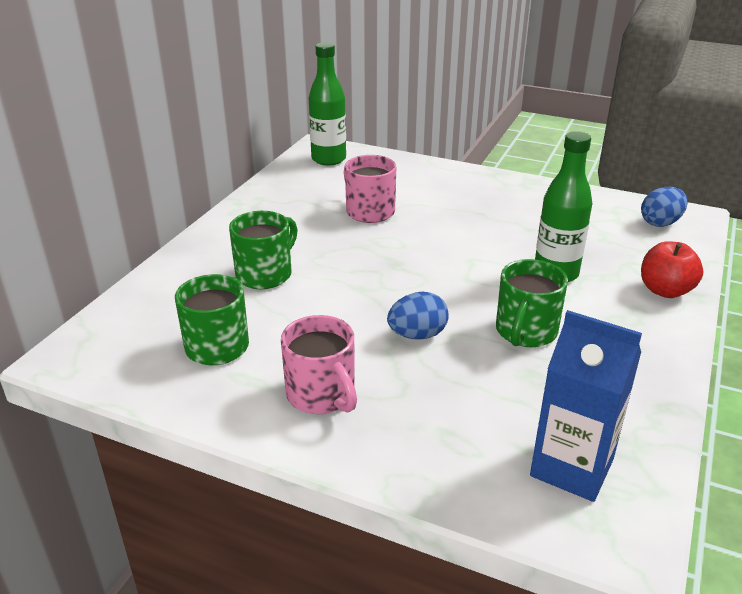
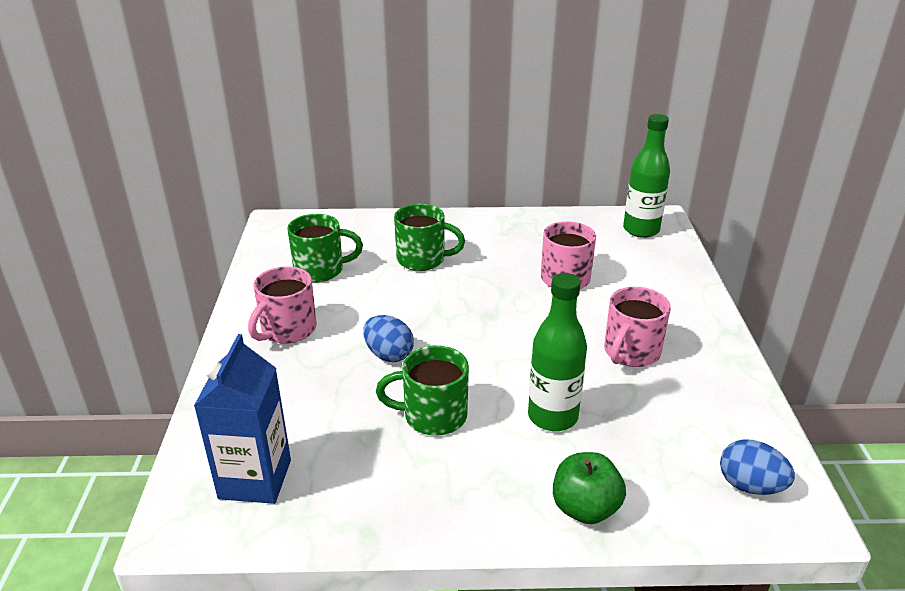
camera: 65 degrees right, 0 degrees up
red apple [641,241,703,298] -> green apple [553,452,626,524]
none -> pink mug [604,287,671,367]

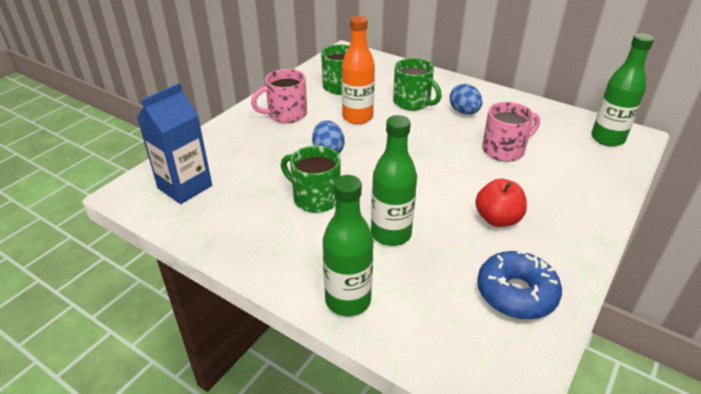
camera: 35 degrees right, 5 degrees up
green apple [553,452,626,524] -> green bottle [323,175,373,316]
pink mug [604,287,671,367] -> red apple [475,179,527,227]
blue egg [720,439,795,495] -> blue egg moved to [450,84,483,115]
none -> orange bottle [342,16,375,124]
none -> blue donut [477,250,562,320]

